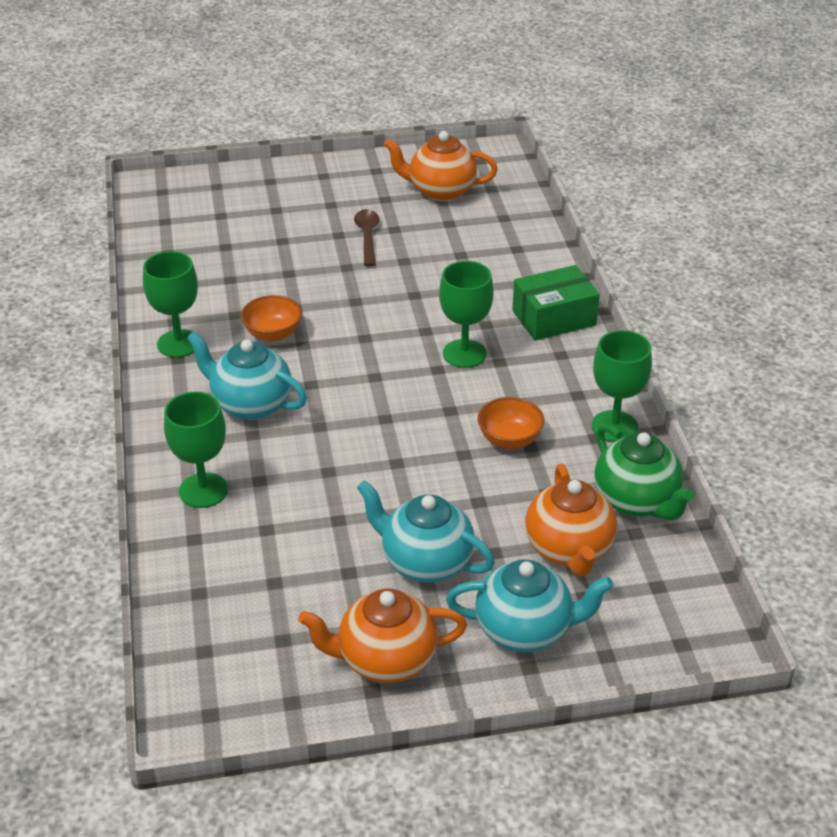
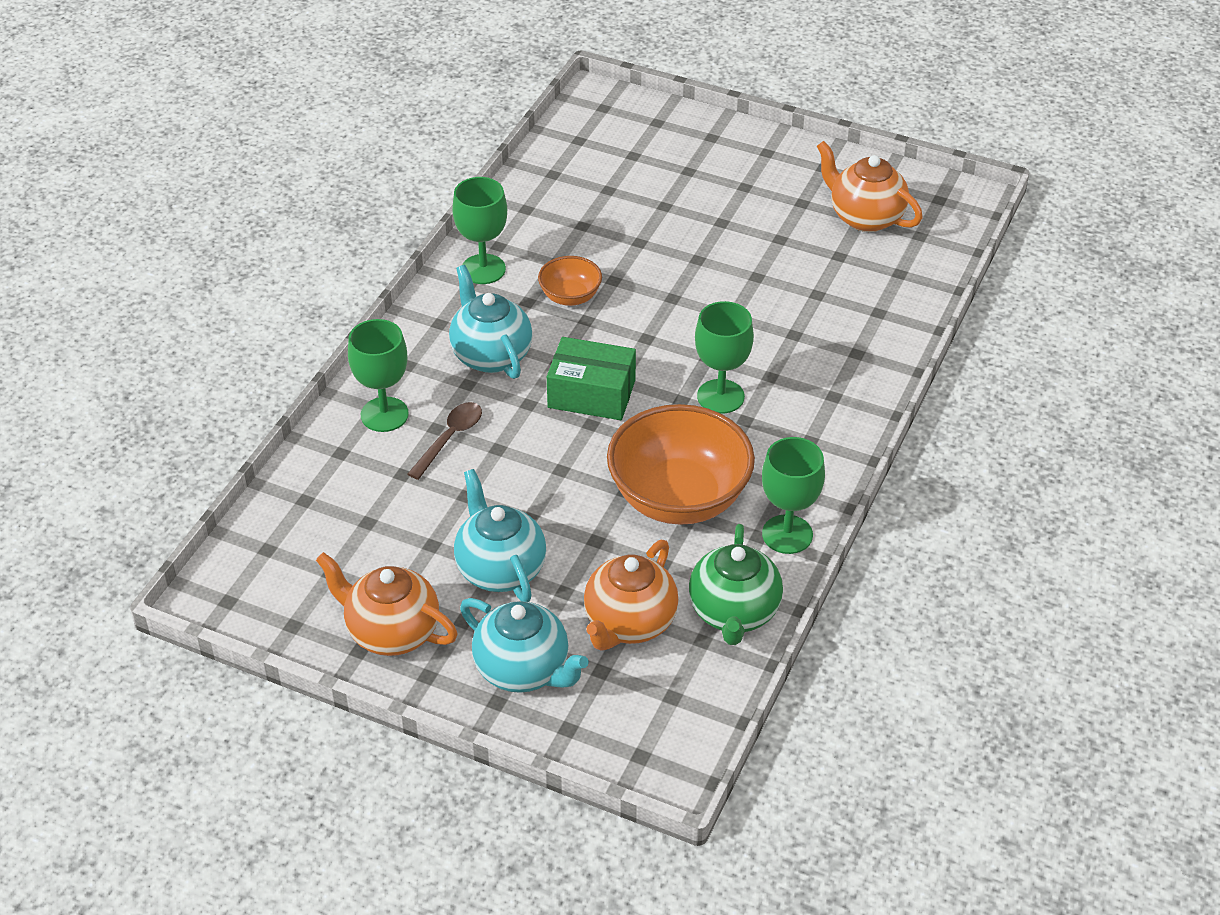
camera: 35 degrees right, 5 degrees up
brown spoon [354,209,379,267] -> brown spoon moved to [408,402,482,480]
orange bowl [477,397,544,449] -> orange bowl [607,404,755,525], size x2.05
green box [512,265,600,341] -> green box moved to [547,337,636,420]

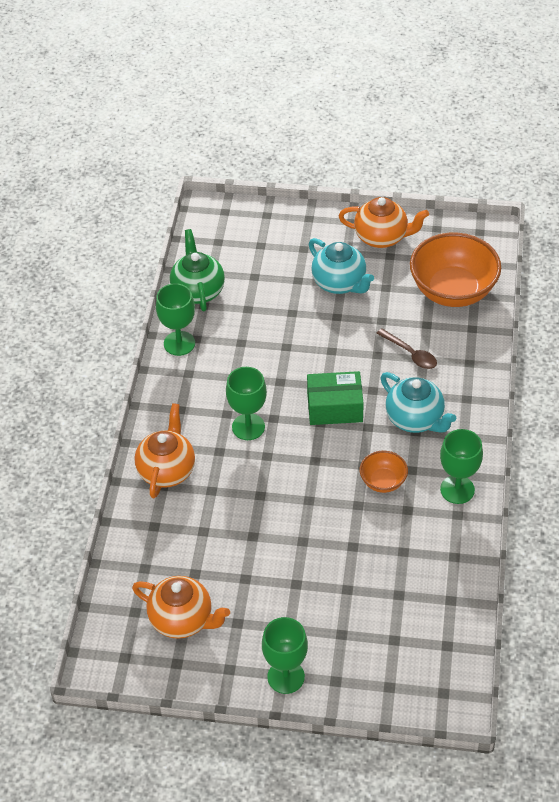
camera: 165 degrees right, 5 degrees up
green goblet [348,319,409,432] -> green goblet moved to [262,617,308,694]
brown spoon [408,402,482,480] -> brown spoon turned 60 degrees counterclockwise [376,328,437,369]
turquoise teapot [460,598,589,693] -> none
orange teapot [584,540,679,650] -> orange teapot moved to [135,403,195,498]
orange bowl [607,404,755,525] -> orange bowl moved to [410,233,501,307]

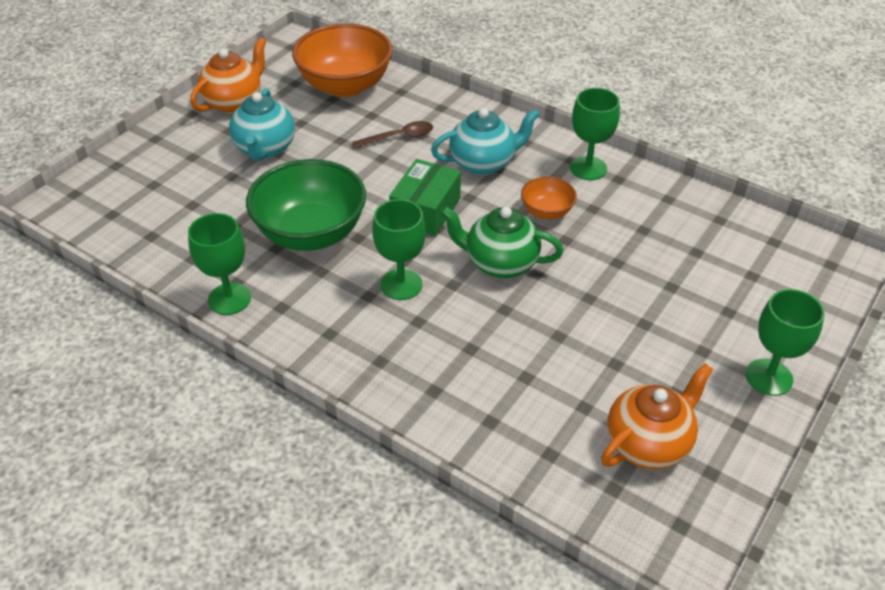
camera: 65 degrees left, 5 degrees down
orange teapot [135,403,195,498] -> none
green teapot [170,229,225,311] -> green teapot moved to [440,206,563,278]
turquoise teapot [309,238,374,294] -> turquoise teapot turned 105 degrees clockwise [229,88,295,161]
none -> green bowl [246,159,366,251]

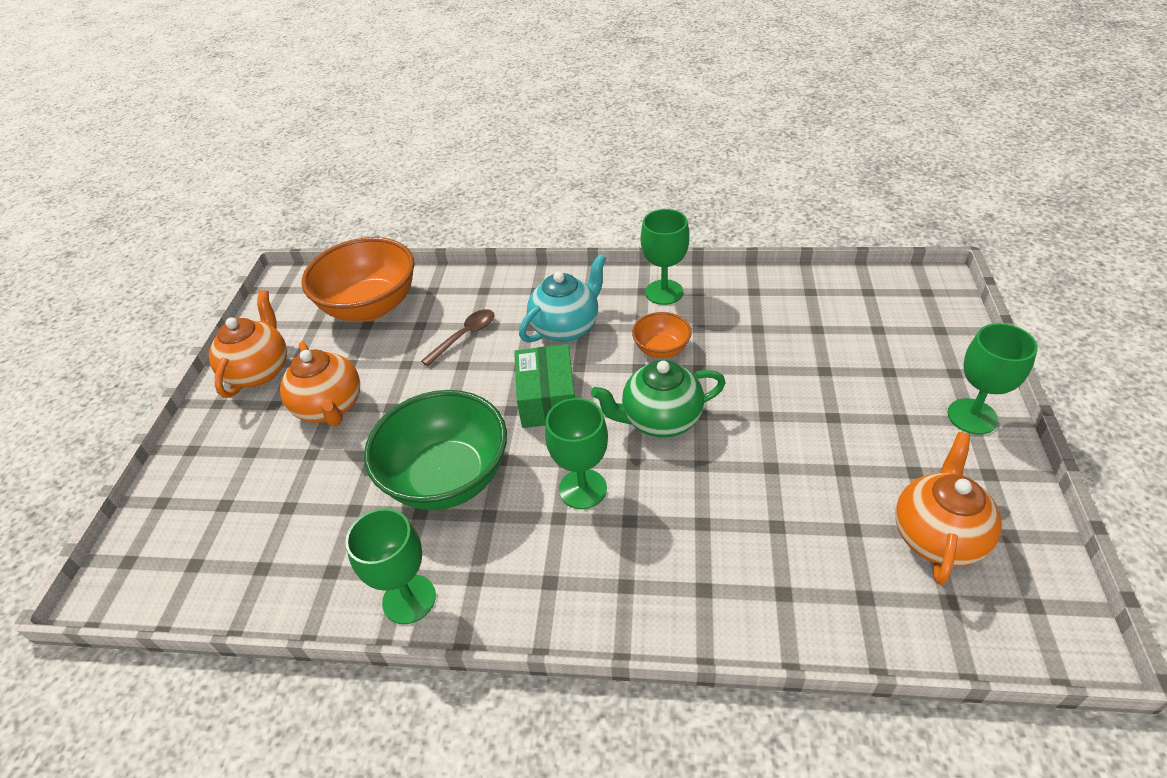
camera: 25 degrees left, 0 degrees up
turquoise teapot [229,88,295,161] -> orange teapot [280,342,360,426]

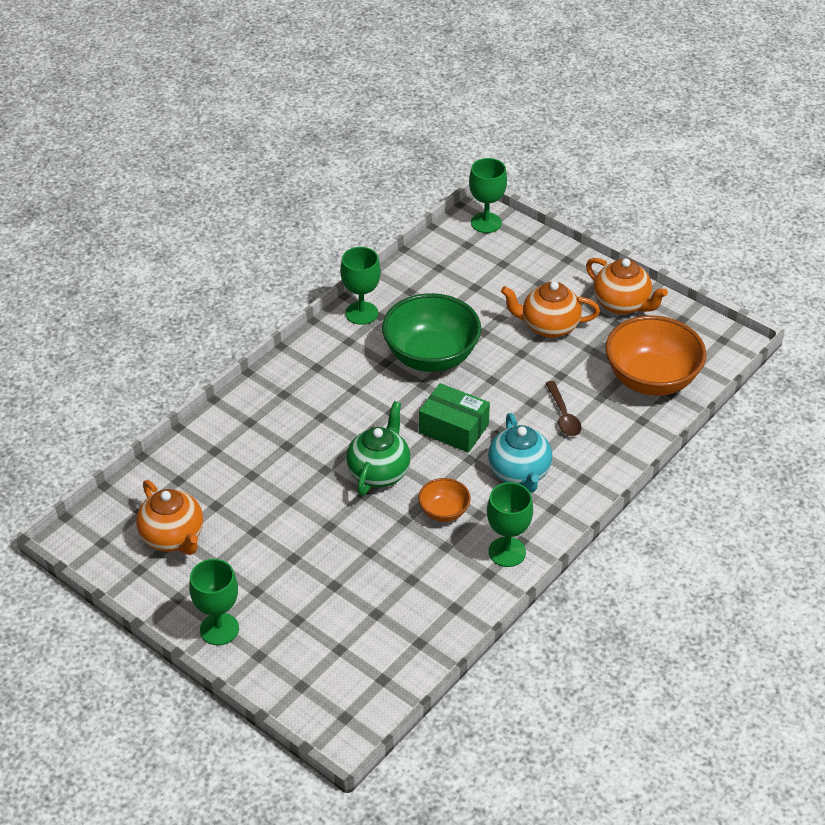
camera: 120 degrees right, 0 degrees up
green goblet [545,398,608,509] -> green goblet moved to [469,158,507,233]

